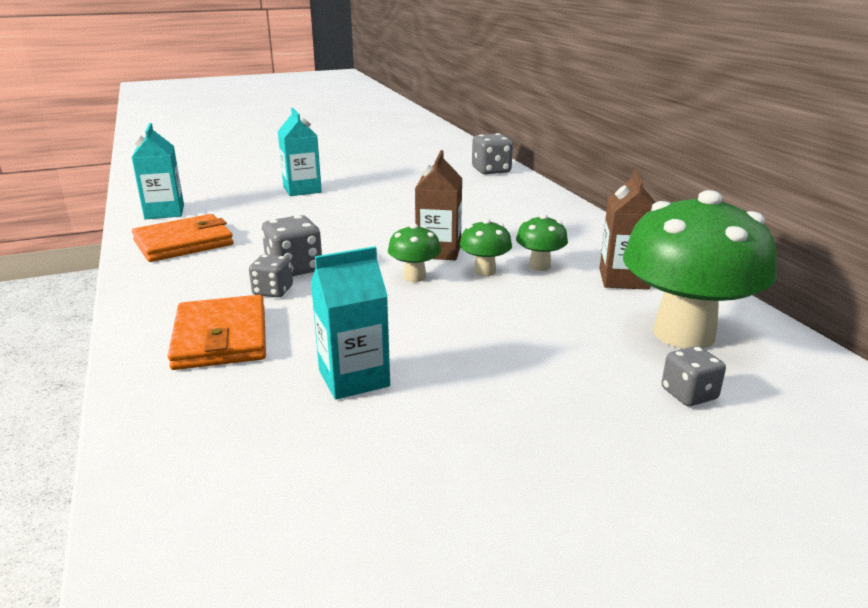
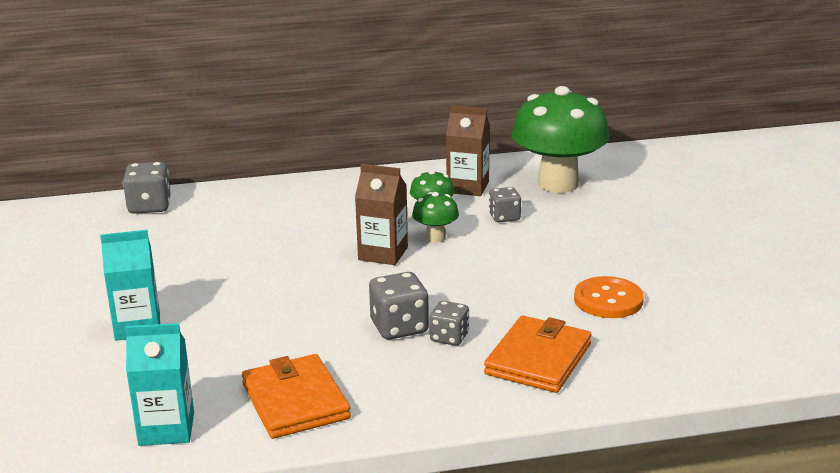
camera: 80 degrees left, 0 degrees up
orange wallet [167,295,266,370] -> orange wallet turned 60 degrees counterclockwise [484,316,592,393]
turquoise carton [311,246,390,400] -> orange button [574,276,644,318]
green mushroom [388,224,441,282] -> none
grey dice [662,346,726,406] -> grey dice moved to [489,187,521,223]

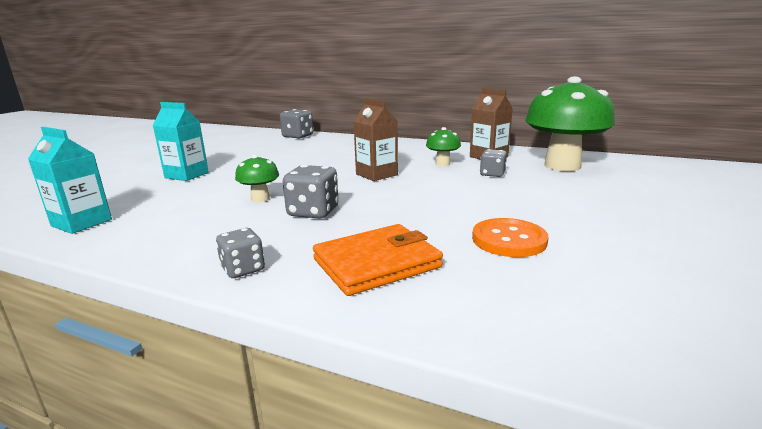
camera: 35 degrees right, 5 degrees down
orange wallet [242,354,351,439] -> none
green mushroom [412,192,459,242] -> green mushroom moved to [235,155,279,202]
grey dice [430,301,469,346] -> grey dice moved to [216,228,265,278]

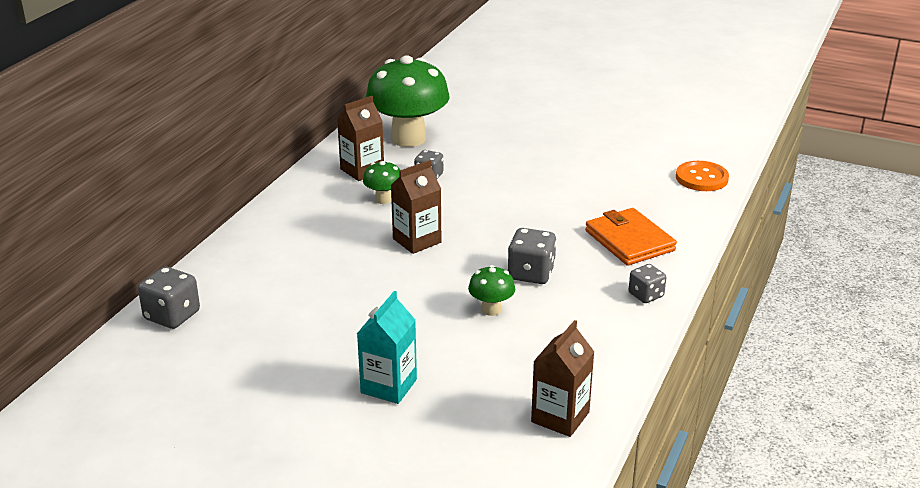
camera: 90 degrees left, 10 degrees up
turquoise carton [28,127,112,234] -> brown carton [531,320,594,437]
orange button [472,218,548,257] -> orange button moved to [676,161,729,191]

